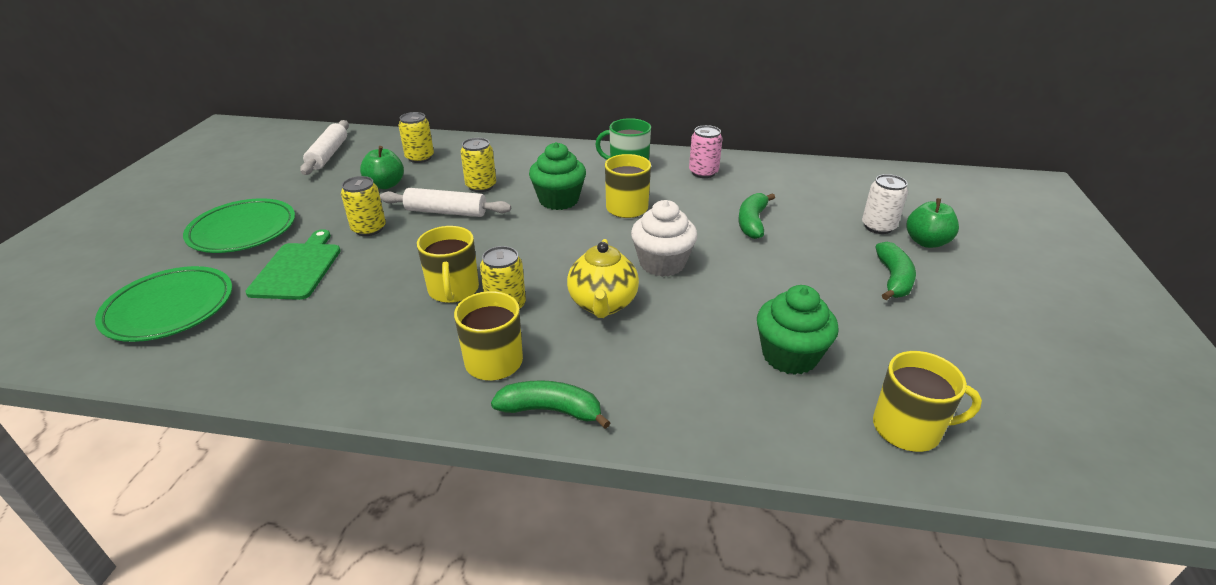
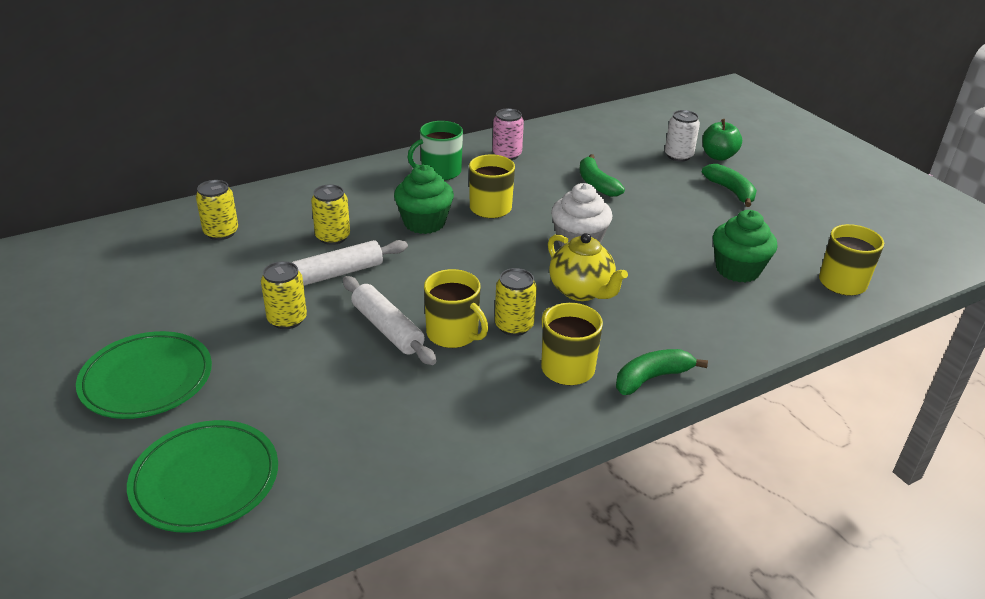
camera: 40 degrees left, 0 degrees up
green cutting board [245,229,341,300] -> none
white rolling pin [300,120,349,175] -> white rolling pin moved to [343,276,437,365]
green apple [360,146,404,189] -> none

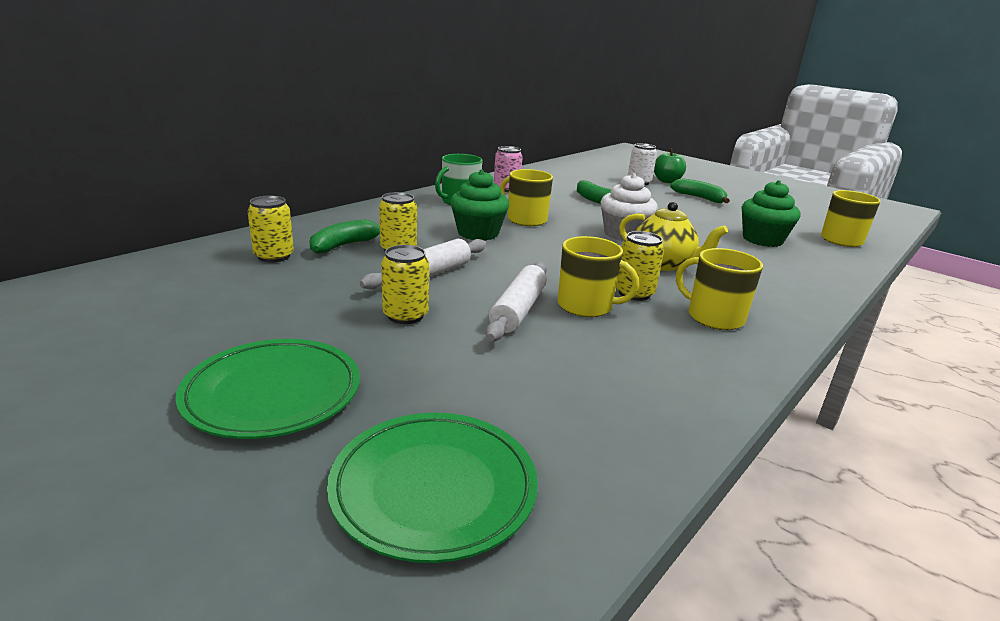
camera: 20 degrees left, 10 degrees down
white rolling pin [343,276,437,365] -> white rolling pin turned 75 degrees clockwise [486,261,547,341]
green banana [616,349,708,395] -> green banana moved to [309,219,380,254]

